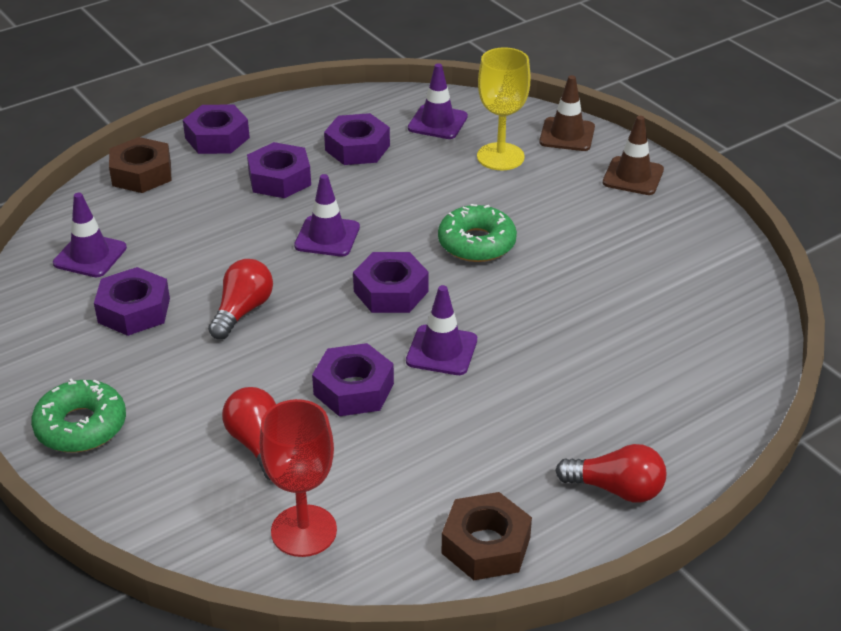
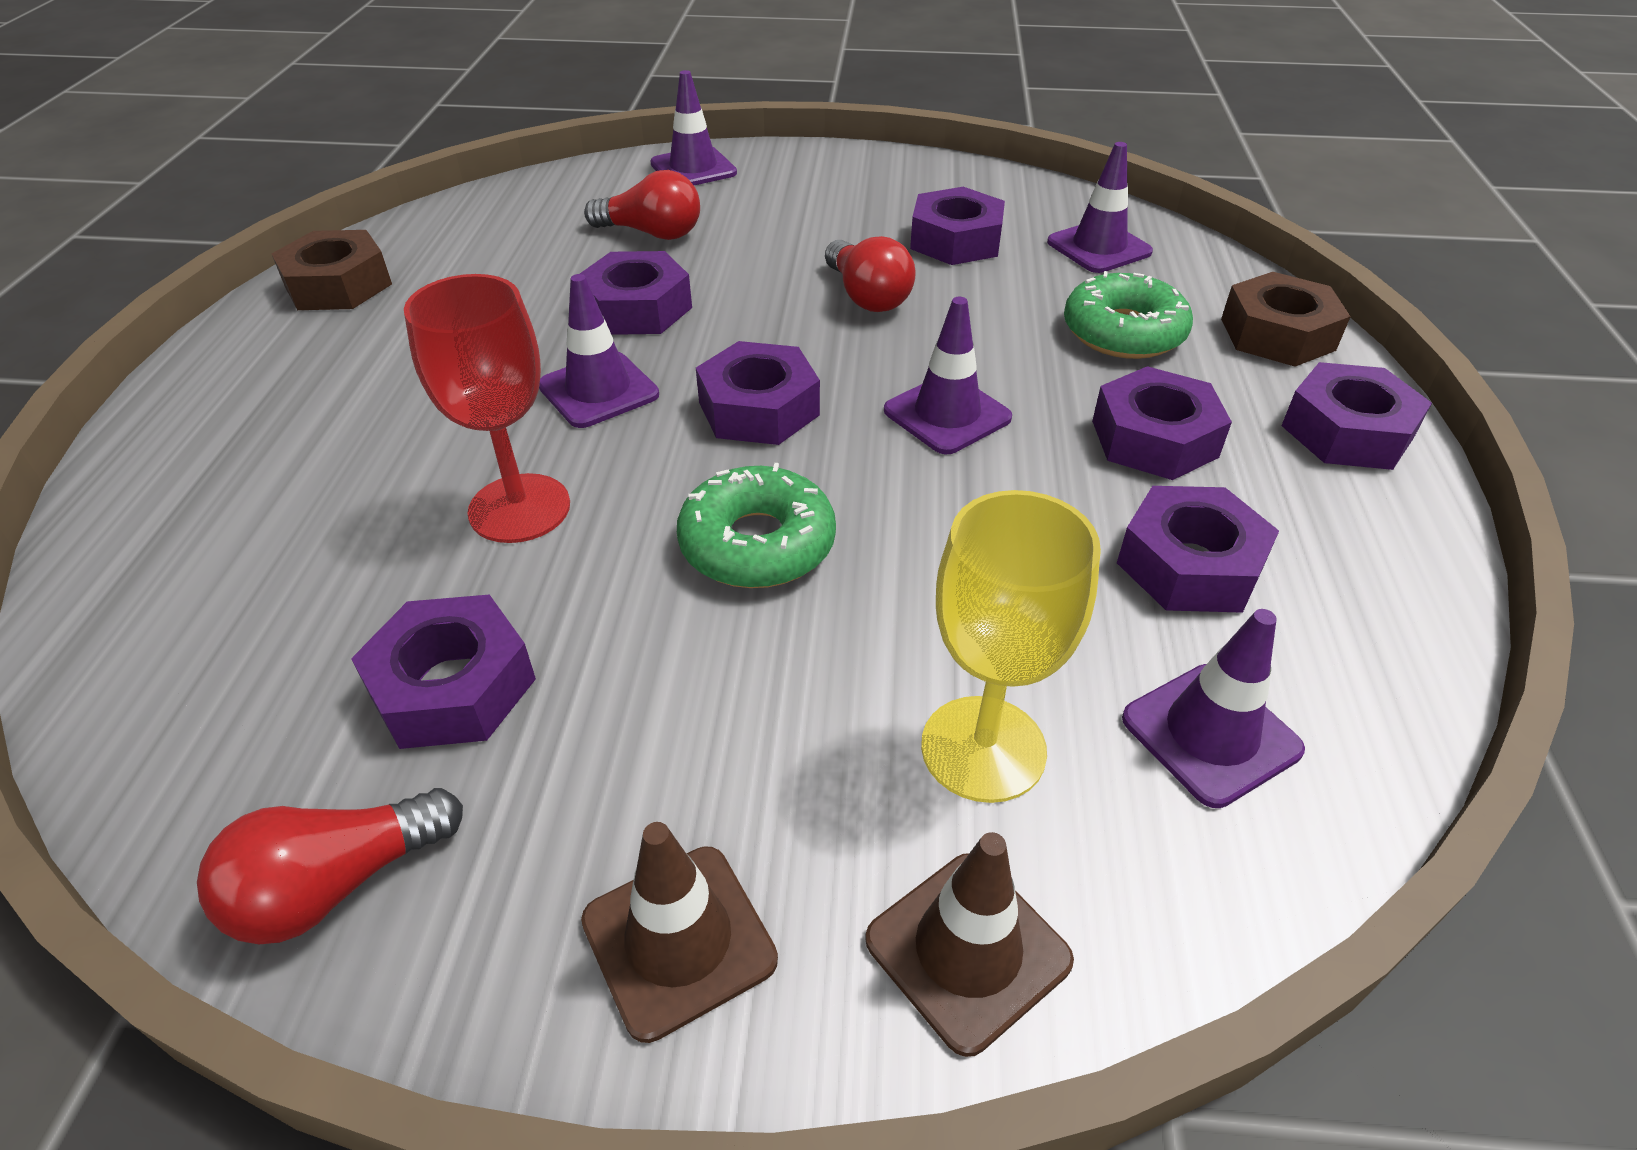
camera: 130 degrees right, 5 degrees up
green donut [31,378,126,452] -> green donut moved to [1064,271,1193,359]
red goblet [260,399,337,557] -> red goblet moved to [404,274,570,543]
red light bulb [555,444,666,502] -> red light bulb moved to [197,788,463,944]
none -> purple nut [351,594,536,749]
none -> purple traffic cone [650,70,737,185]

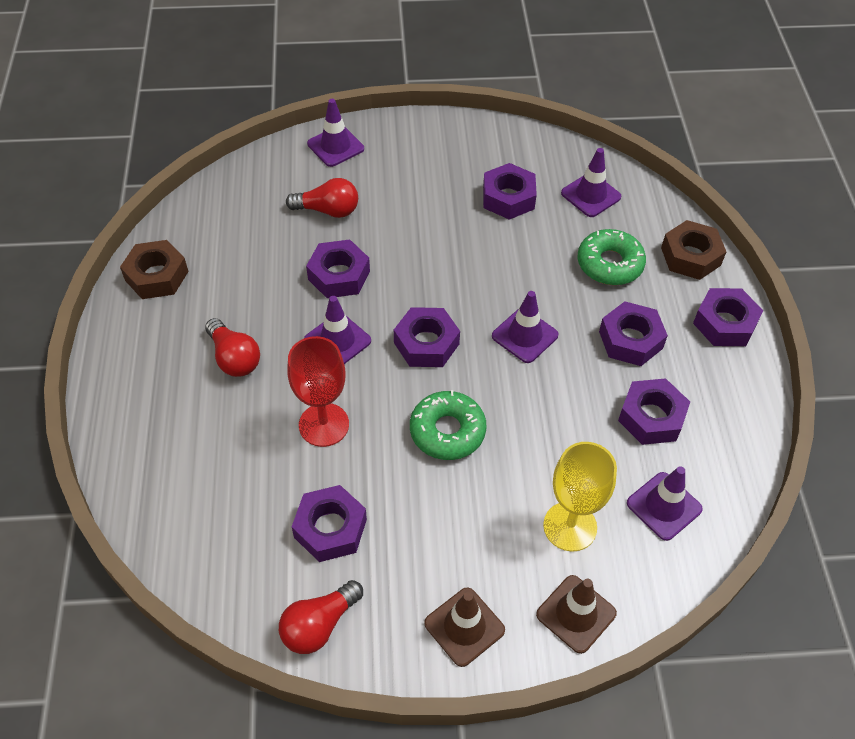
camera: 10 degrees left, 10 degrees up
red light bulb [825,236,916,312] -> red light bulb moved to [205,318,260,377]

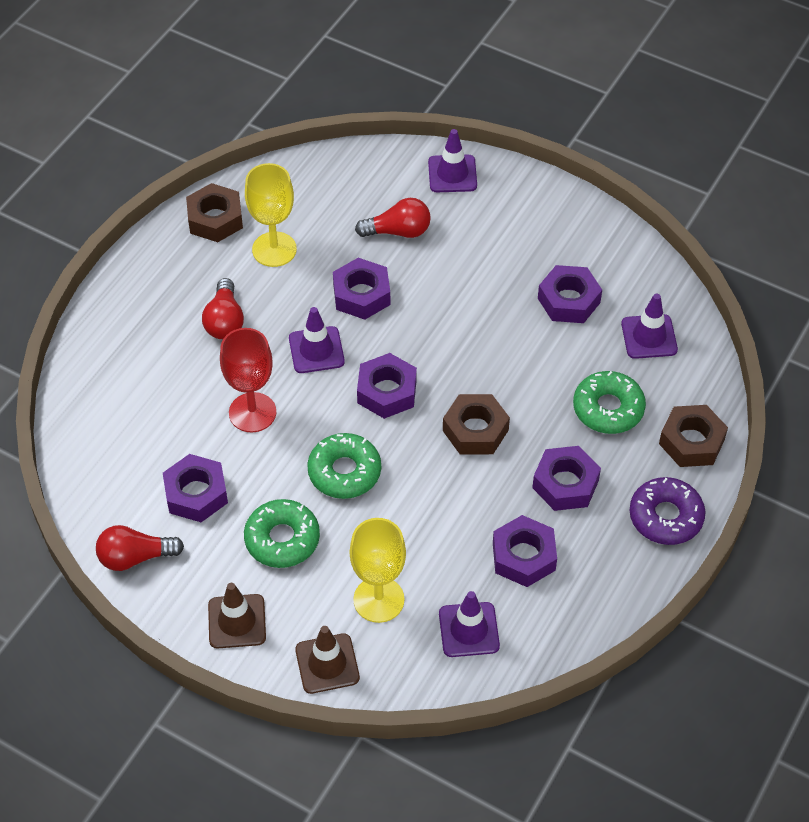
camera: 35 degrees right, 0 degrees up
red light bulb [286,178,358,218] -> red light bulb turned 45 degrees counterclockwise [355,198,431,238]
purple traffic cone [492,291,559,363] -> brown nut [443,394,510,455]
purple nut [693,288,763,346] -> purple donut [629,477,705,545]
none -> green donut [244,499,320,568]
none -> yellow goblet [245,163,297,267]

